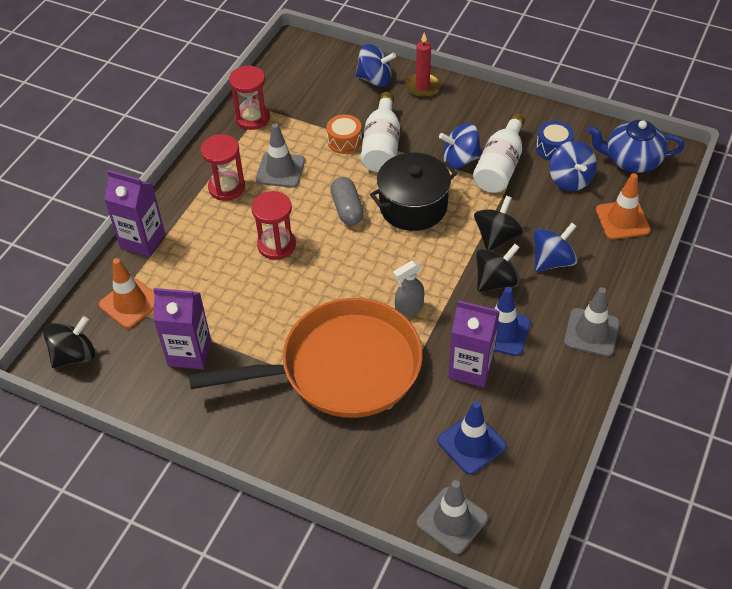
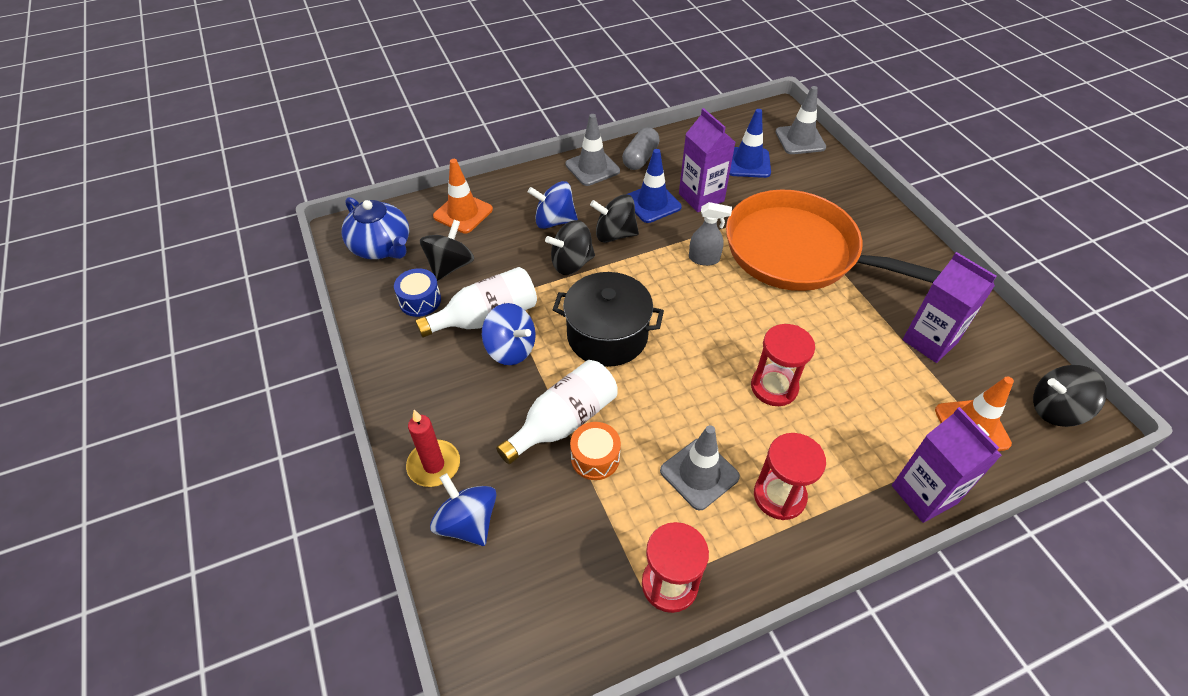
camera: 140 degrees left, 0 degrees up
grey capsule [330,177,364,225] -> grey capsule moved to [622,127,660,170]
blue spinning top [550,141,597,191] -> black spinning top [420,220,474,281]

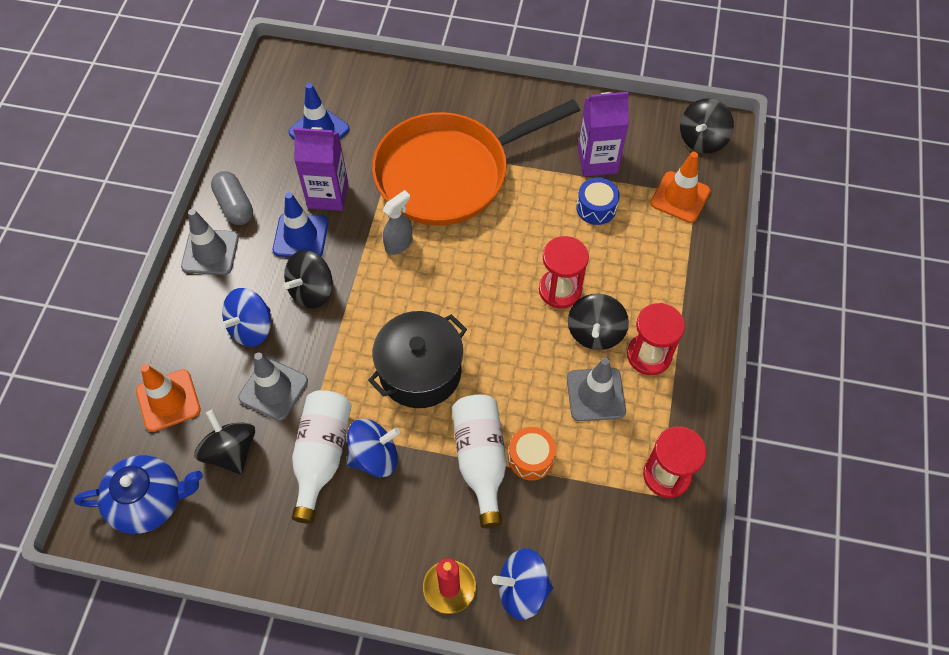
camera: 55 degrees left, 10 degrees up
blue drum [394,269,441,317] -> blue drum moved to [576,178,620,225]
black spinning top [545,220,595,275] -> black spinning top moved to [568,293,629,350]
grey traffic cone [776,86,826,154] -> grey traffic cone moved to [238,352,308,421]
purple carton [892,407,1002,523] -> none

